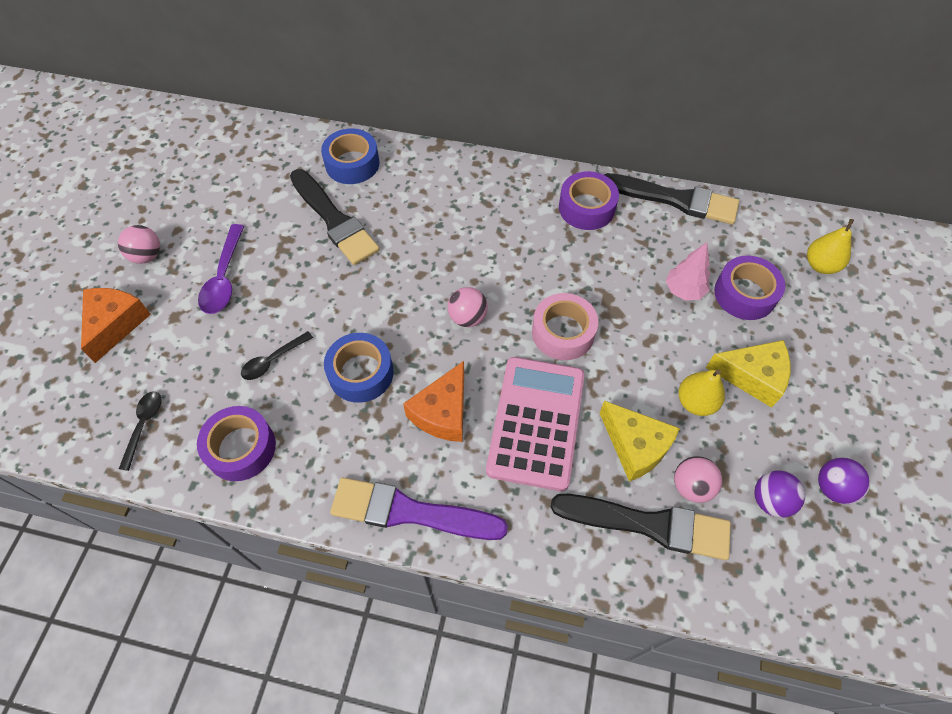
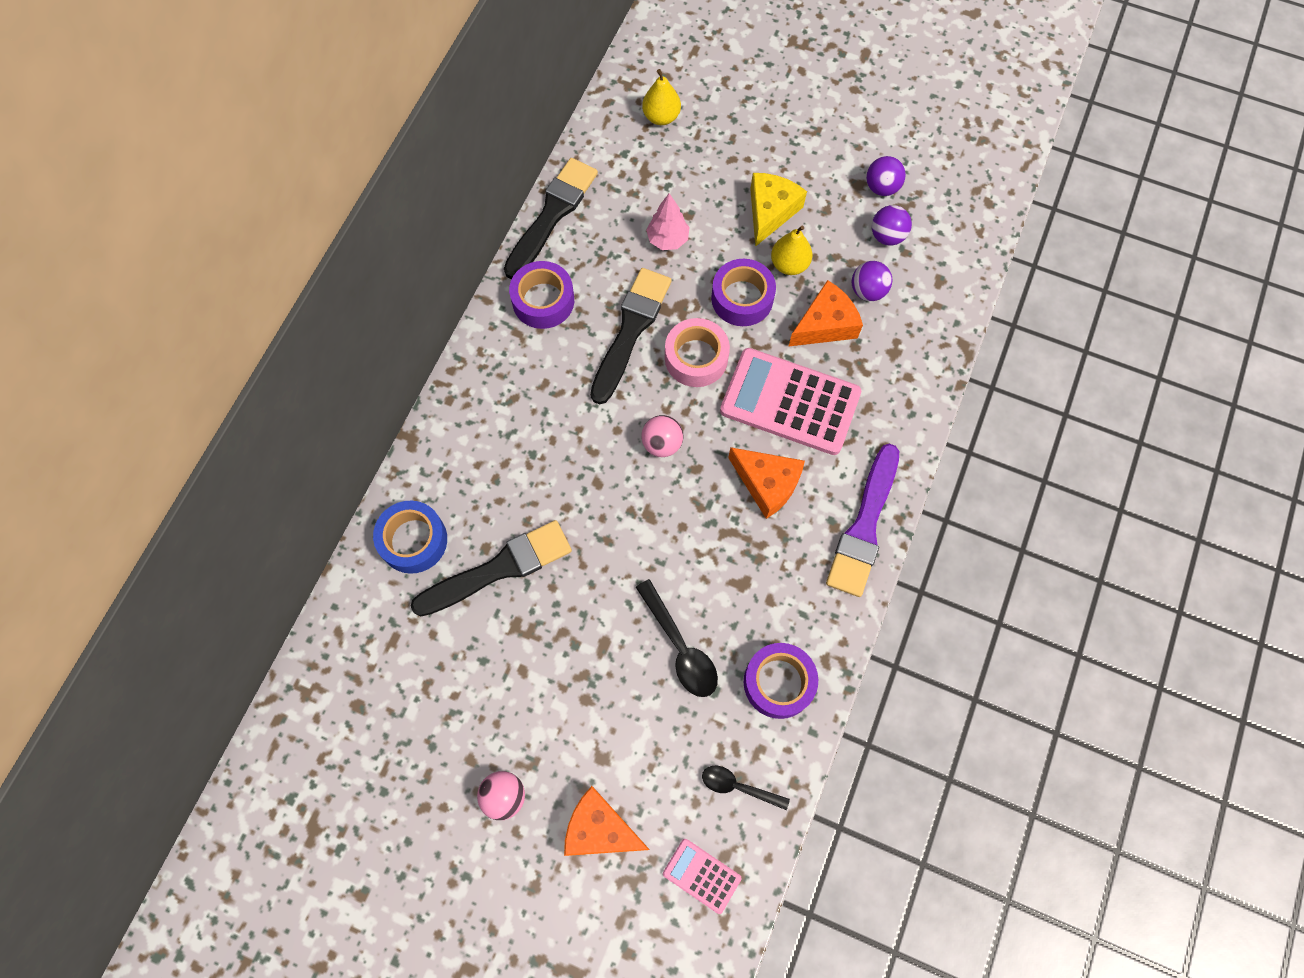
camera: 80 degrees left, 10 degrees up
purple spoon [198,224,244,314] -> none
black spoon [241,331,313,380] -> black spoon [636,579,718,697], size x1.53
blue tape [324,333,394,403] -> none
black brush [551,494,731,560] -> black brush moved to [590,268,671,405]
yellow cheese [599,401,680,482] -> orange cheese [788,280,863,347]
pink ball [674,456,722,503] -> purple ball [852,261,892,301]
purple tape [714,256,785,320] -> purple tape moved to [711,259,776,326]
none -> pink calculator [663,839,741,914]

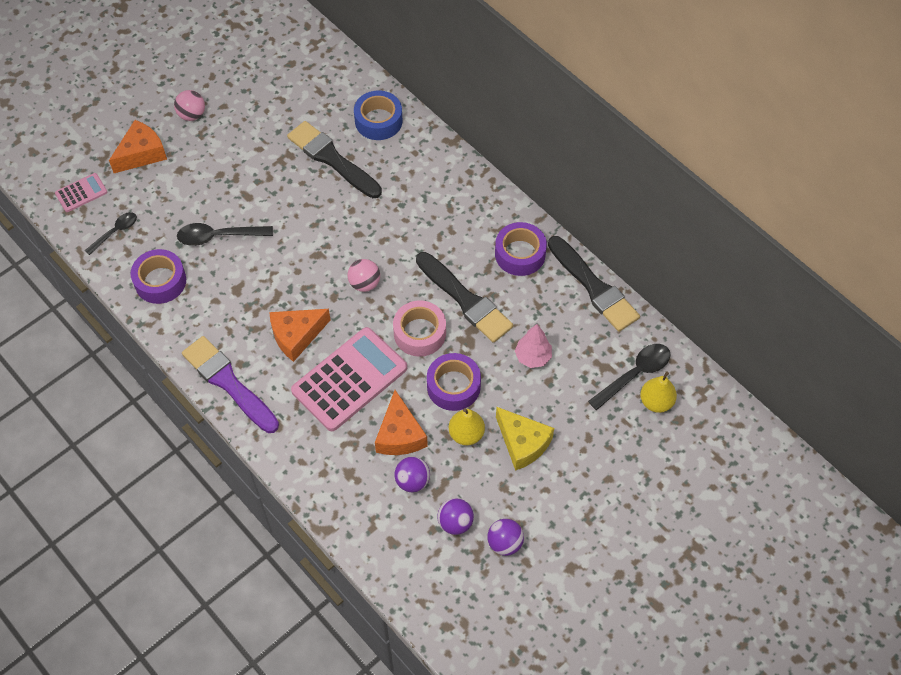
camera: 115 degrees right, 10 degrees down
black brush [411,520,572,616] -> black brush turned 135 degrees clockwise [287,121,382,198]
none -> black spoon [588,344,670,410]

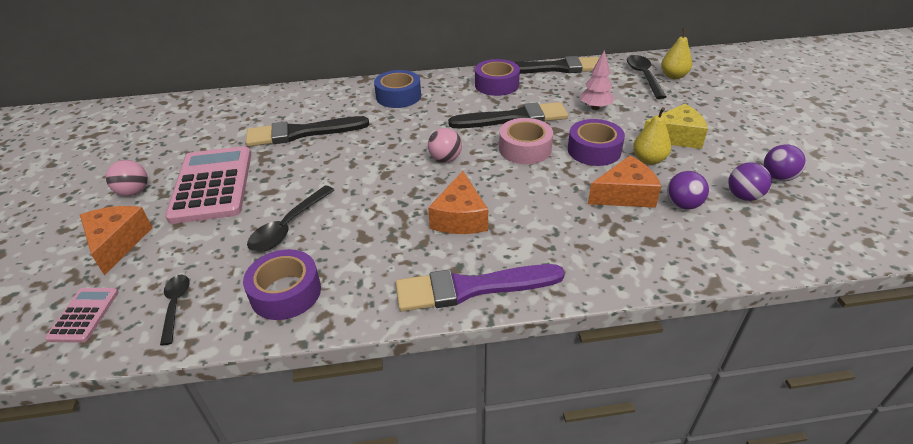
camera: 55 degrees left, 20 degrees down
pink calculator [291,327,407,431] -> pink calculator moved to [165,146,251,224]
blue tape [354,91,402,140] -> blue tape moved to [374,70,421,108]
orange cheese [375,390,428,455] -> orange cheese turned 45 degrees counterclockwise [588,155,662,208]

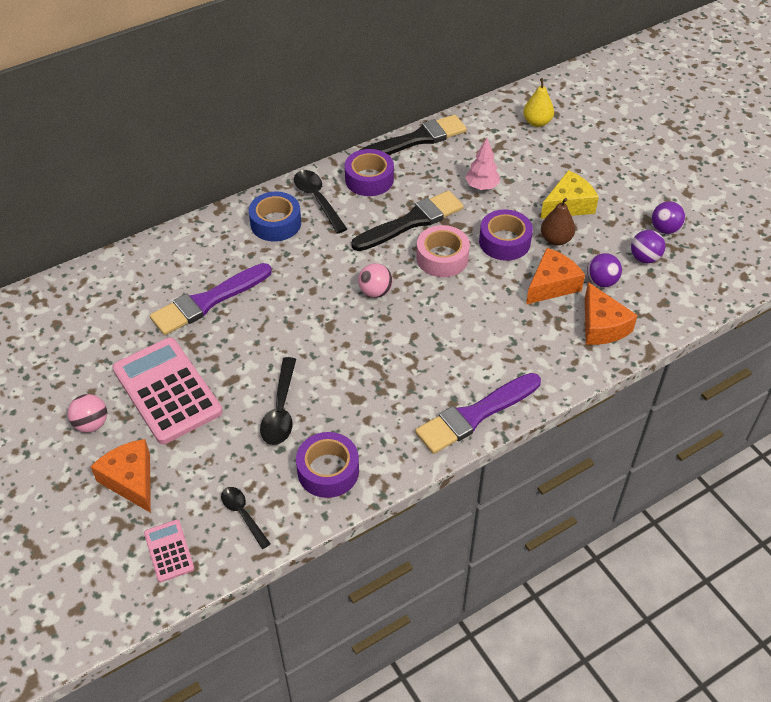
camera: 25 degrees left, 10 degrees up
black brush [246,116,370,147] -> purple brush [150,263,272,335]
orange cheese [428,171,488,234] -> orange cheese moved to [585,282,638,345]
black spoon [627,55,666,99] -> black spoon moved to [294,170,347,233]
yellow pear [633,107,671,165] -> brown pear [541,198,575,246]

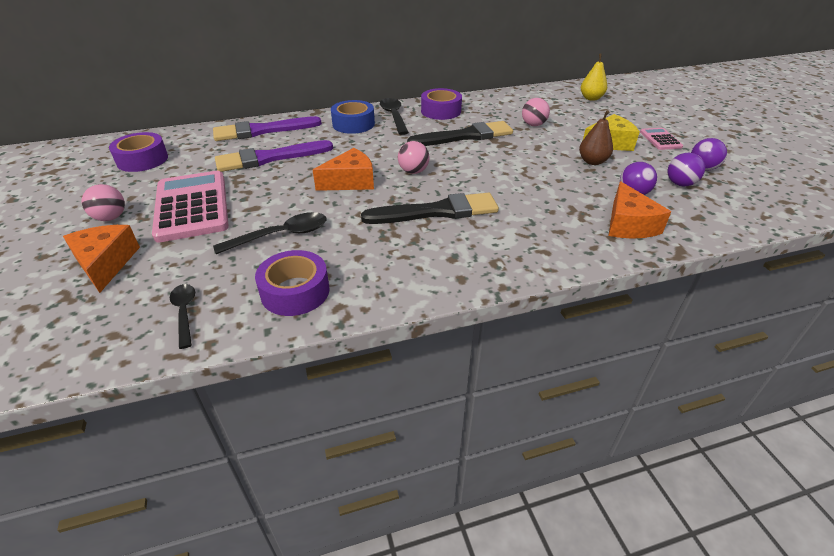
camera: 15 degrees right, 10 degrees down
pink calculator [144,520,194,582] -> pink calculator moved to [640,128,683,150]
black spoon [260,357,296,445] -> black spoon turned 135 degrees counterclockwise [213,212,327,254]
black brush [360,115,467,155] -> black brush moved to [361,193,499,224]
purple brush [415,373,541,454] -> purple brush moved to [213,116,322,141]
pink tape [416,225,470,277] -> none
pink tree [465,138,500,190] -> pink ball [522,98,550,126]
purple tape [479,209,533,261] -> purple tape moved to [109,132,168,172]
orange cheese [526,248,585,304] -> orange cheese moved to [313,148,374,191]

